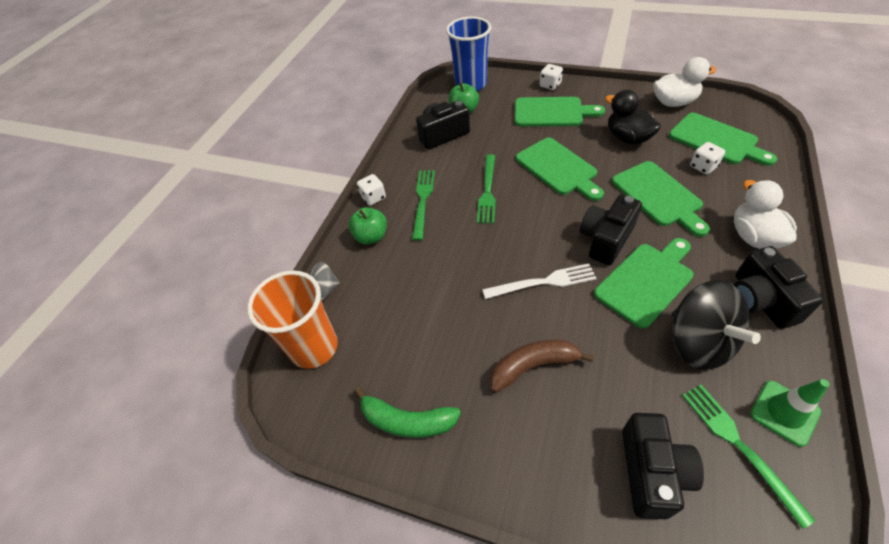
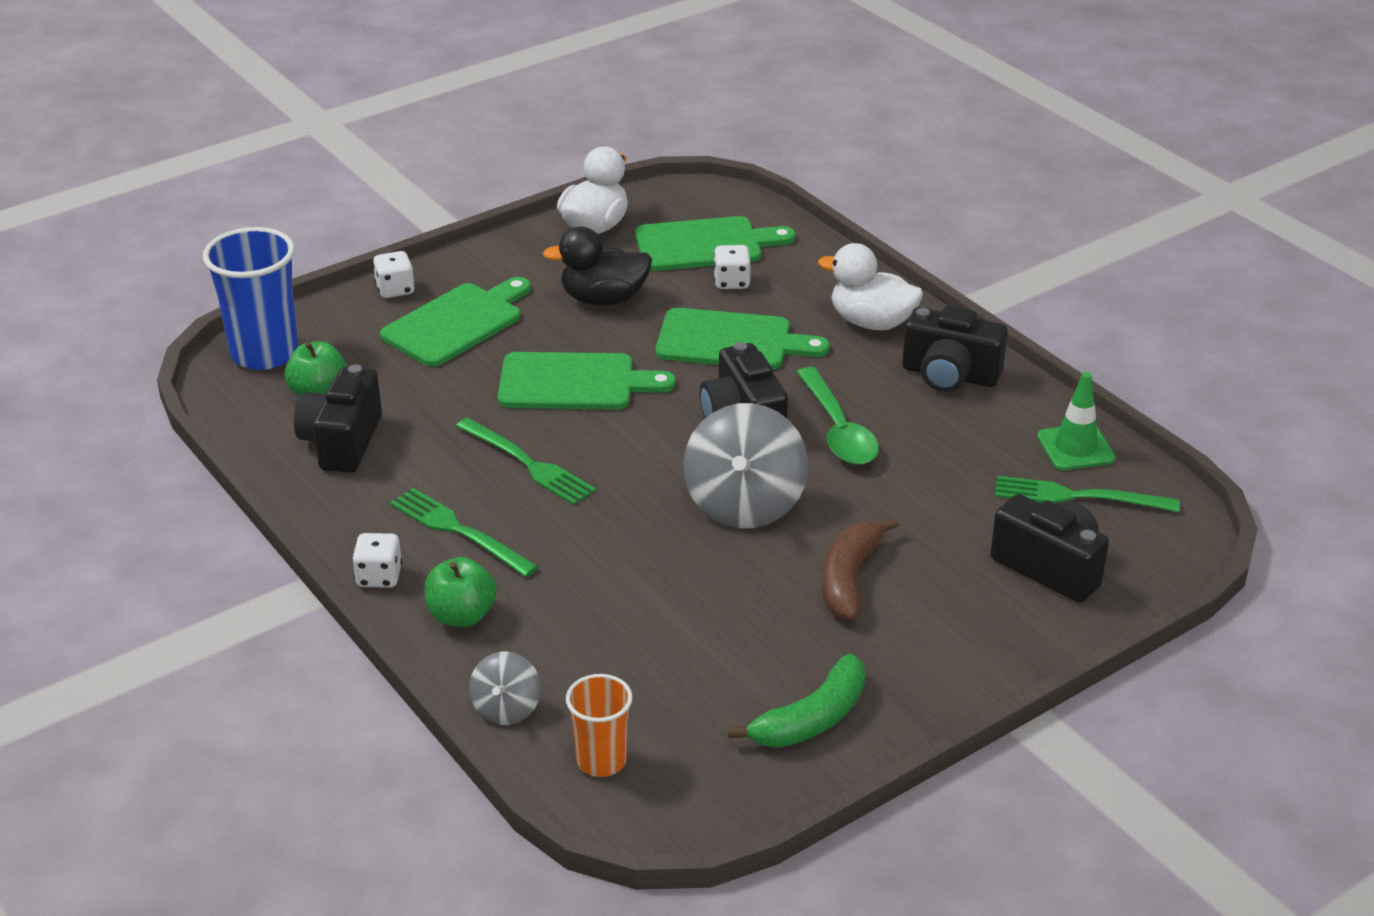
camera: 60 degrees left, 15 degrees down
orange cup [247,270,338,369] -> orange cup [566,674,633,777], size x0.58
white fork [482,263,597,299] -> grey spinning top [683,403,808,528]
green cutting board [594,238,694,329] -> green spoon [797,367,879,465]
black spinning top [672,280,761,370] -> none

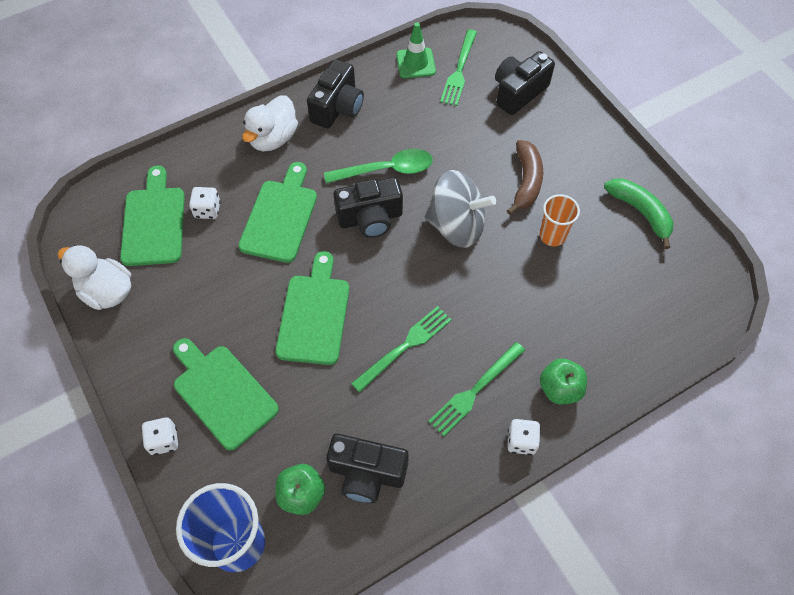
camera: 85 degrees left, 25 degrees up
grey spinning top [469,652,541,725] -> none
black duck [543,227,652,306] -> none
orange cup [566,674,633,777] -> orange cup moved to [540,194,580,246]
brown banana [822,517,899,620] -> brown banana turned 105 degrees counterclockwise [507,140,543,215]

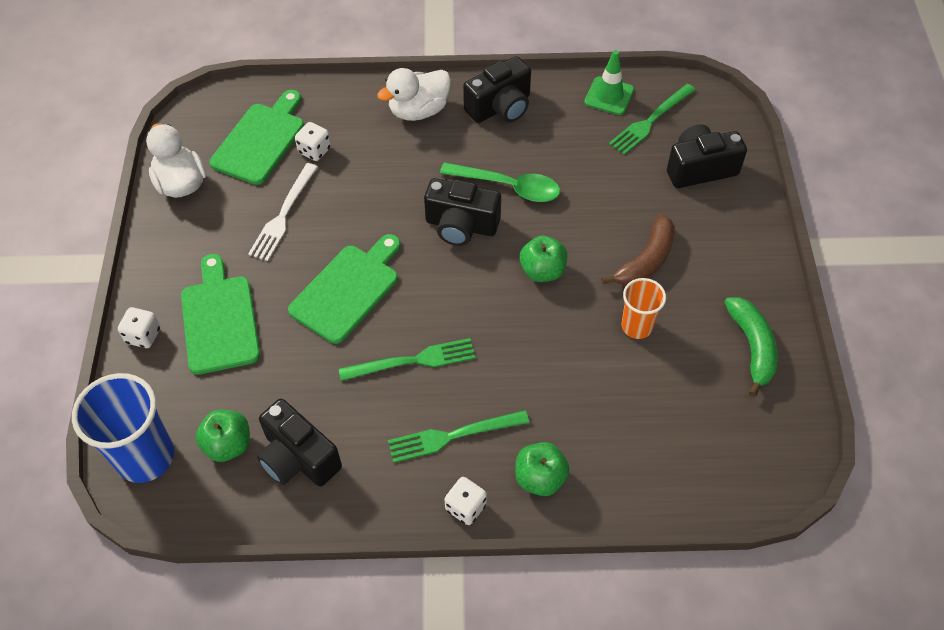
camera: 30 degrees right, 5 degrees down
green cutting board [238,162,317,263] -> none
grey spinning top [425,170,496,248] -> green apple [520,236,567,282]
none -> white fork [248,163,317,261]

